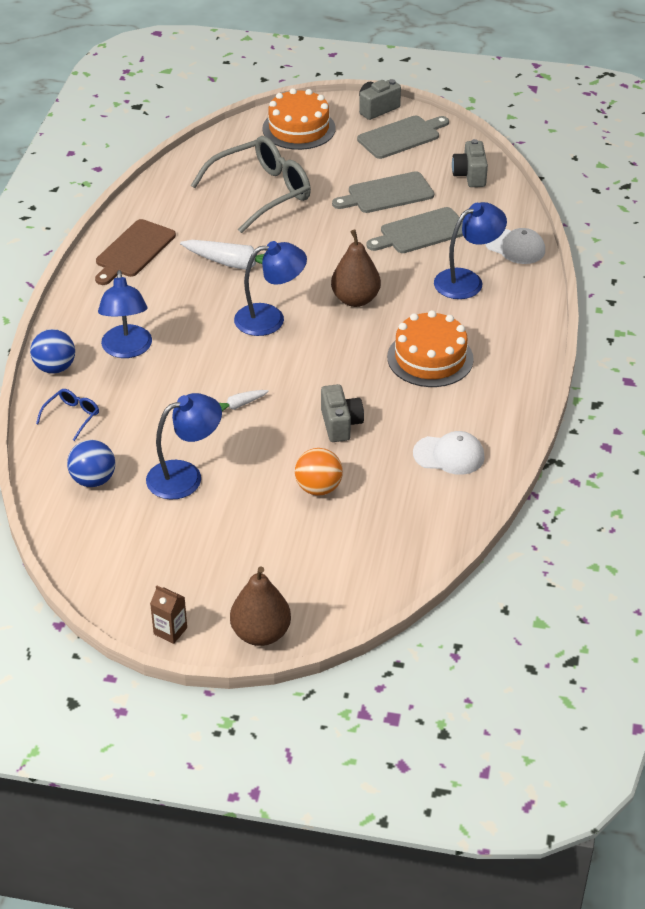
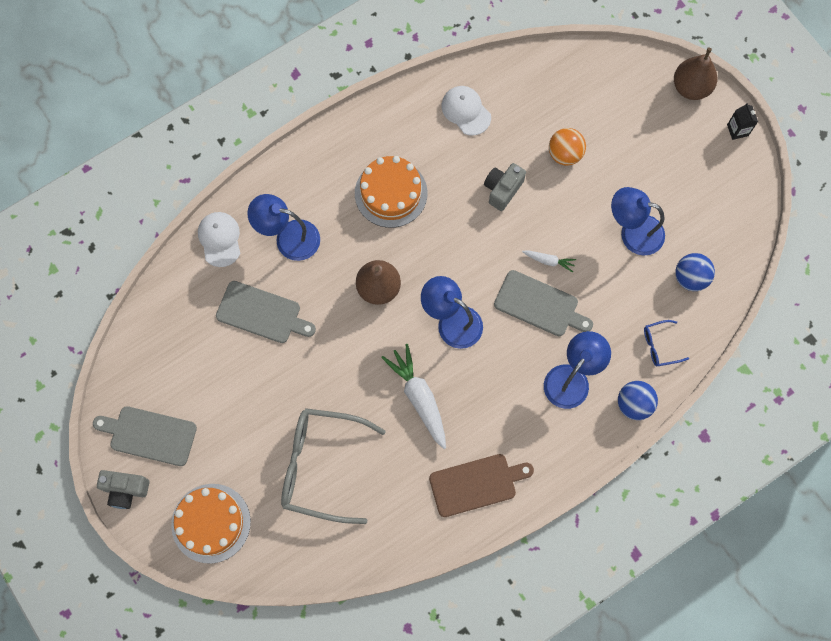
camera: 135 degrees left, 30 degrees up
brown carton [150,585,187,644] -> black carton [727,103,758,140]
grey cutting board [332,171,434,213] -> grey cutting board moved to [494,270,593,336]
grey camera [452,139,488,187] -> none

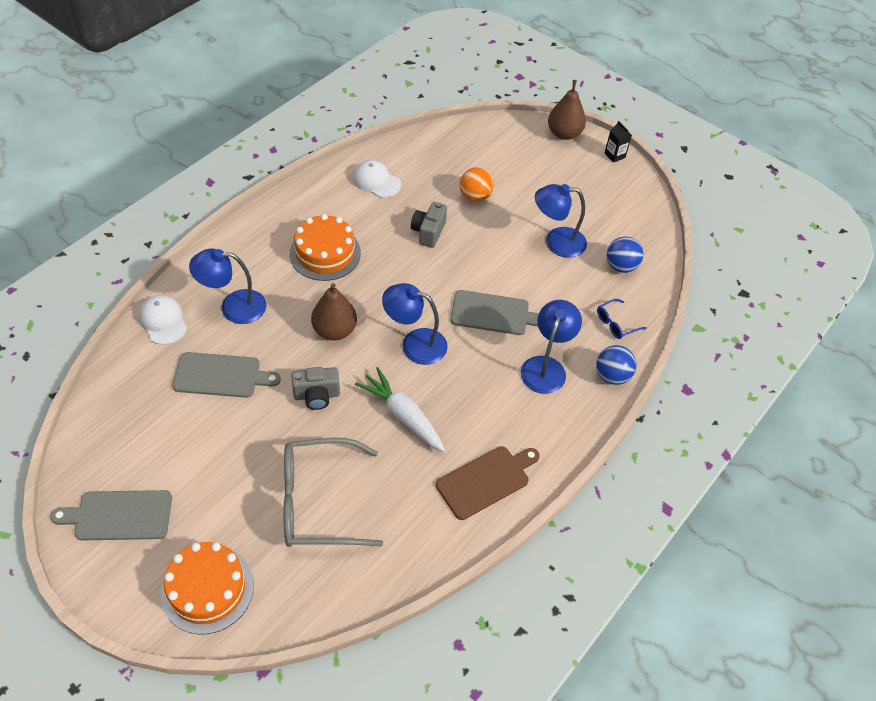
camera: 20 degrees left, 20 degrees down
grey camera [97,470,150,509] -> grey camera moved to [291,367,340,410]
white carrot [522,250,576,272] -> none

